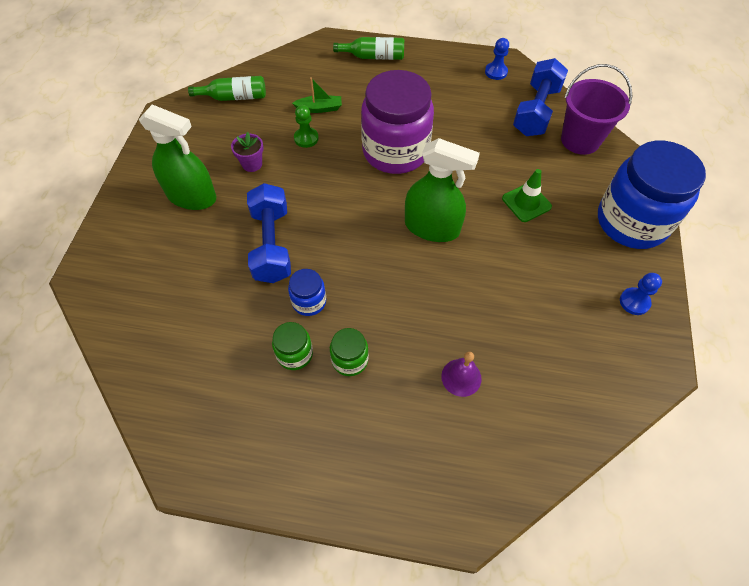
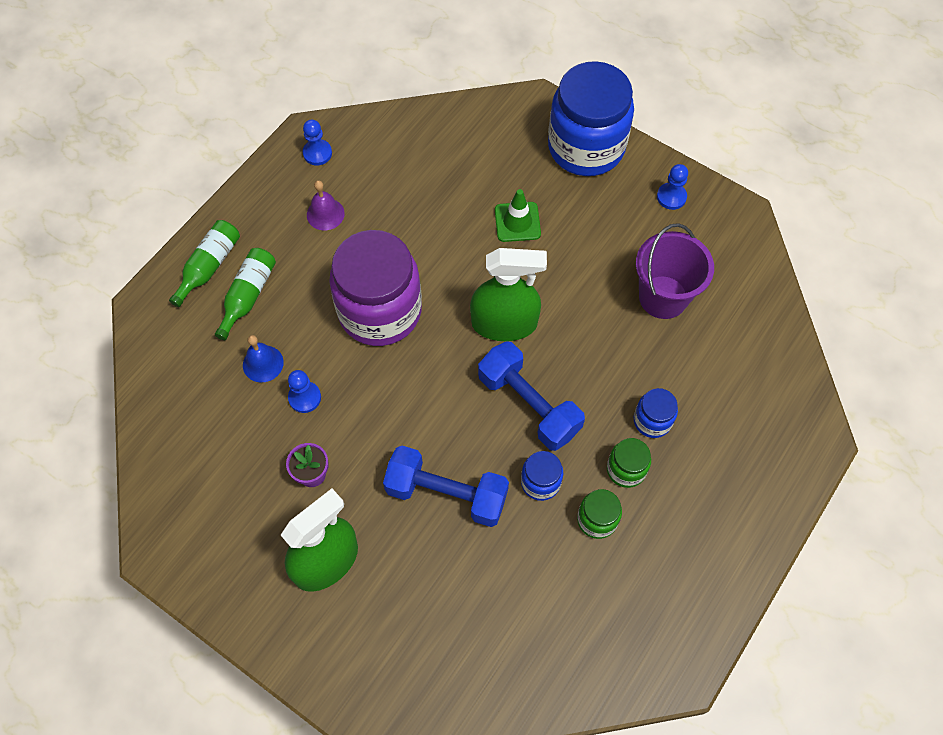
camera: 65 degrees left, 5 degrees up
green bottle [188,76,266,101] -> green bottle moved to [215,248,276,340]
green boat [292,77,342,113] -> blue bell [243,335,284,382]
green pawn [294,105,319,148] -> blue pawn [288,370,321,413]
green spray bottle [405,138,480,242] -> green spray bottle turned 45 degrees clockwise [470,248,547,341]
purple bell [441,352,482,397] -> purple bell moved to [307,180,345,230]
blue dumbbell [513,58,568,136] -> blue dumbbell moved to [478,342,585,451]
purple bucket [561,64,632,155] -> purple bucket moved to [636,223,714,319]
none -> blue jar [634,388,678,438]

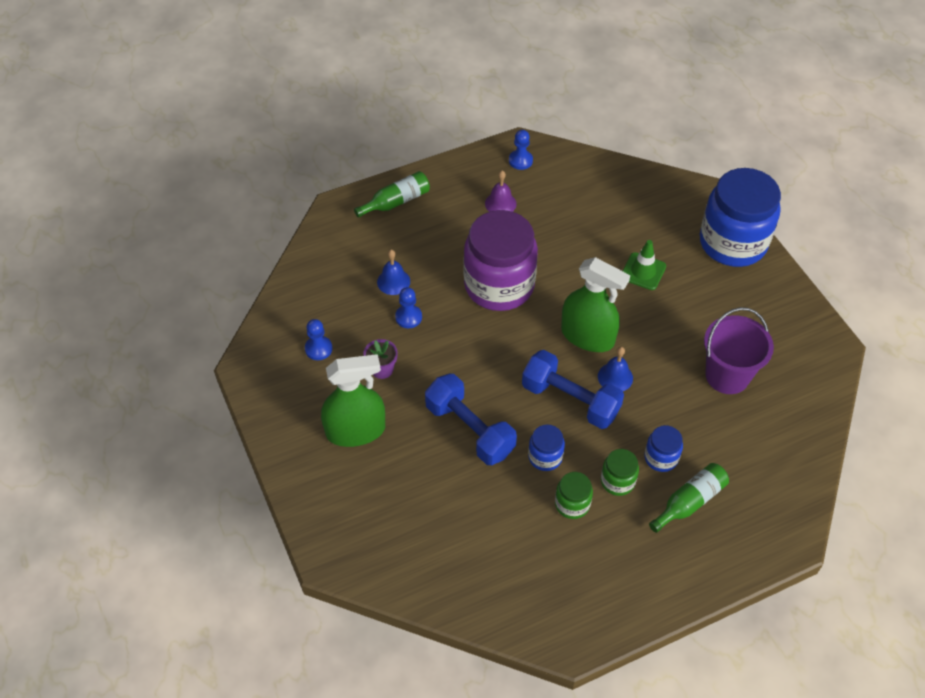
camera: 30 degrees right, 10 degrees down
green bottle [215,248,276,340] -> green bottle moved to [649,463,729,533]
blue dumbbell [478,342,585,451] -> blue dumbbell turned 45 degrees counterclockwise [522,350,624,429]
blue pawn [657,164,688,210] -> blue pawn moved to [305,319,332,360]
none -> blue bell [598,347,633,391]

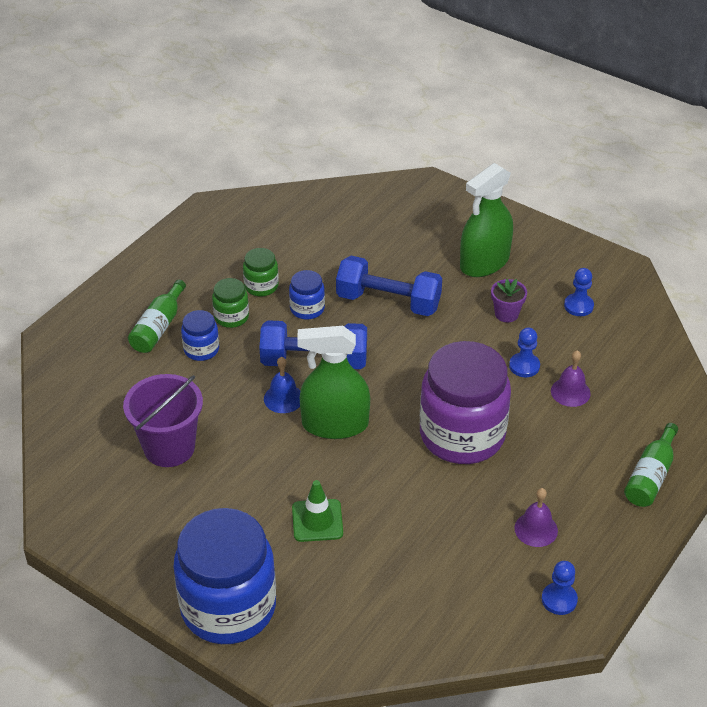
camera: 150 degrees right, 10 degrees down
blue bell [377,250,410,295] -> purple bell [551,350,591,407]

